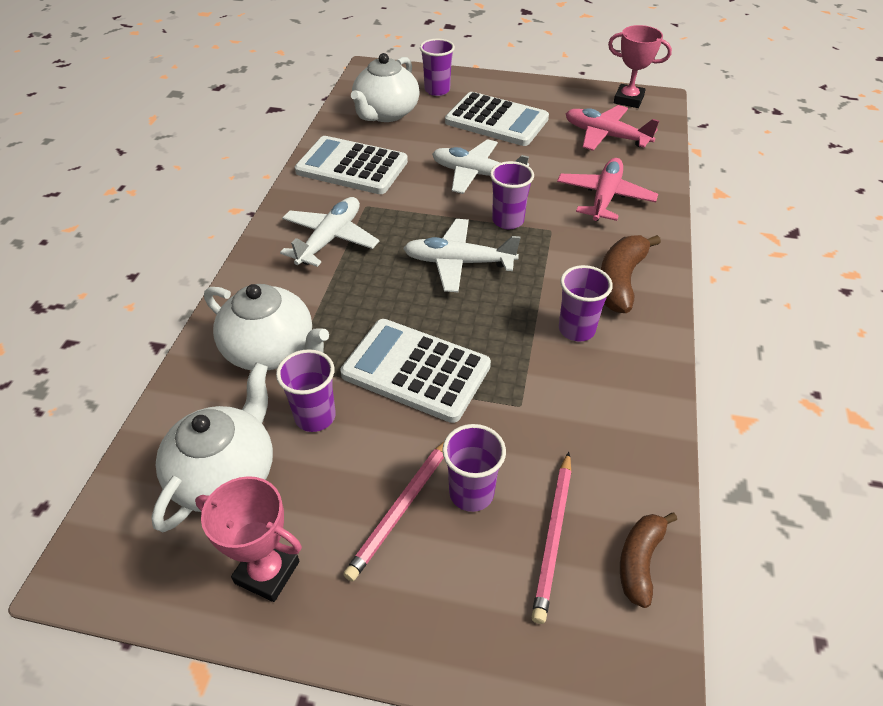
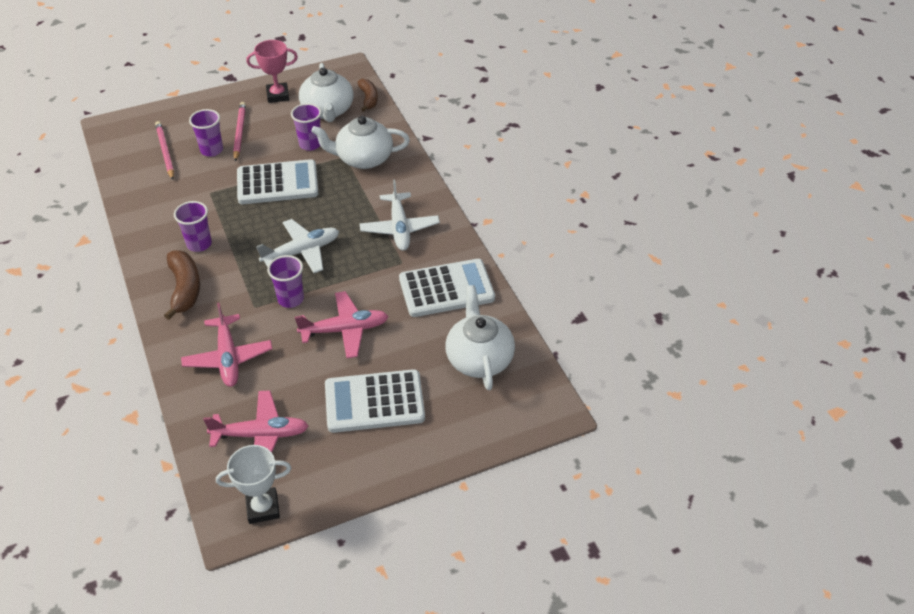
camera: 145 degrees right, 0 degrees up
purple cup [420,39,455,96] -> none
white plane [432,139,529,194] -> pink plane [295,291,389,358]
pink trophy [608,25,672,108] -> white trophy [216,445,291,524]
brown banana [620,513,677,608] -> brown banana moved to [357,79,378,112]

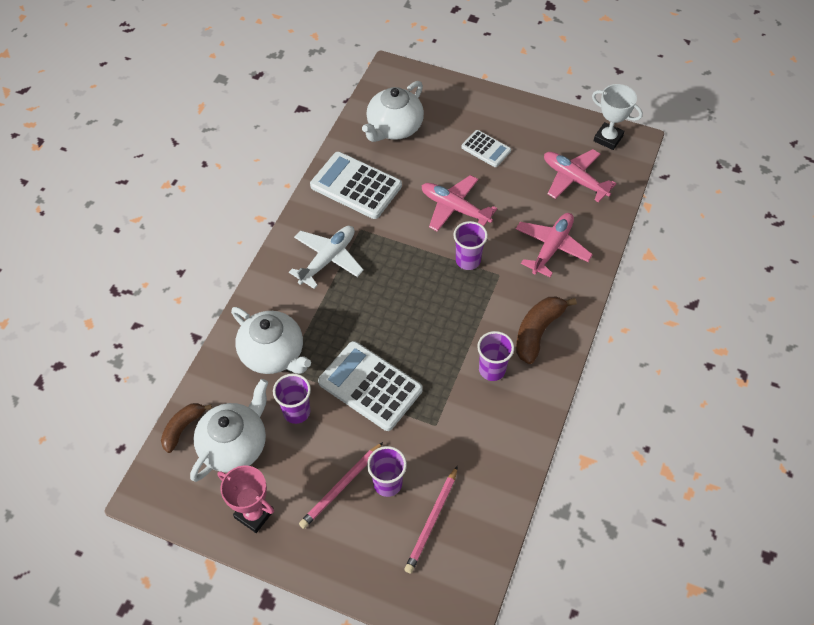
camera: 135 degrees left, 10 degrees up
white plane [256,219,339,273] -> none
white calculator [325,369,425,433] -> white calculator [461,130,511,167], size x0.56

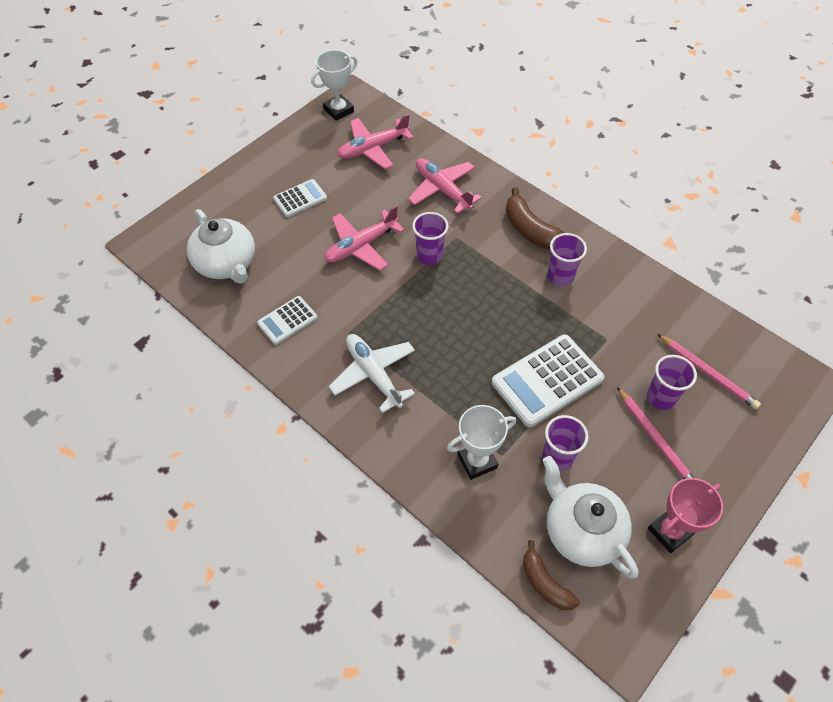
camera: 70 degrees left, 0 degrees up
white teapot [231,307,311,374] -> white trophy [447,405,516,480]
white calculator [310,152,402,219] -> white calculator [257,296,317,345], size x0.56

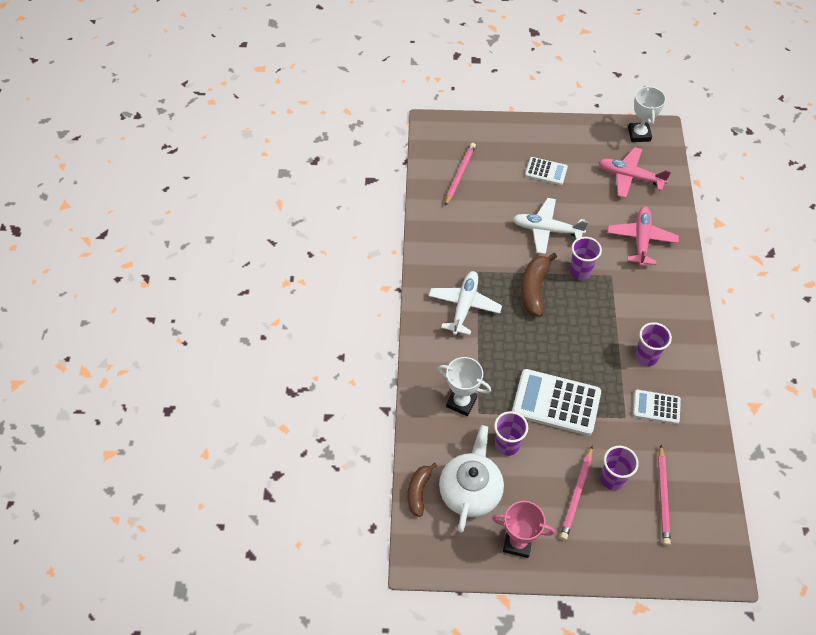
camera: 50 degrees right, 0 degrees up
white teapot [187,209,255,284] -> pink pencil [445,143,476,206]
white calculator [257,296,317,345] -> white calculator moved to [633,390,681,424]
white trophy [311,50,357,121] -> white trophy turned 75 degrees clockwise [628,85,666,142]
pink plane [324,205,405,271] -> white plane [513,198,588,254]
brown banana [506,187,565,250] -> brown banana moved to [520,253,557,317]

